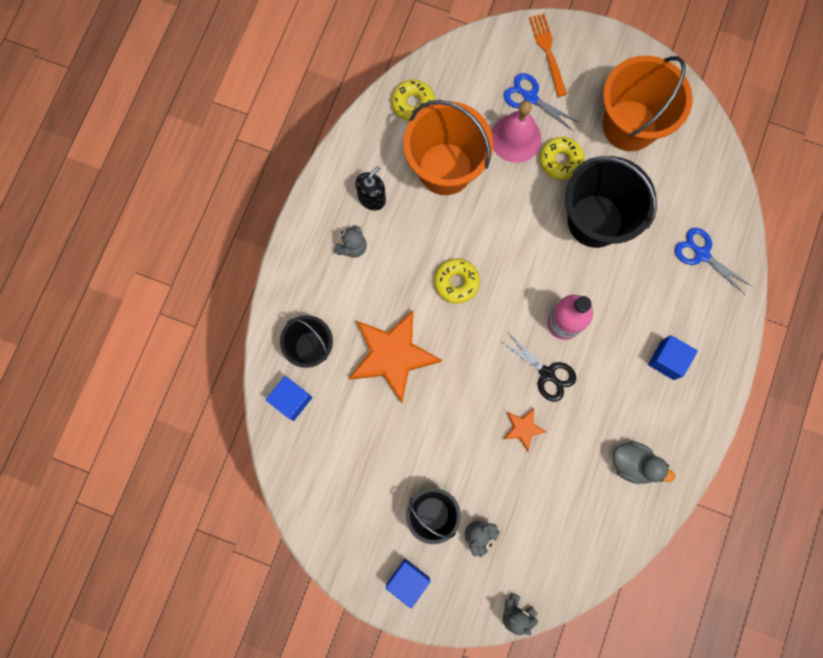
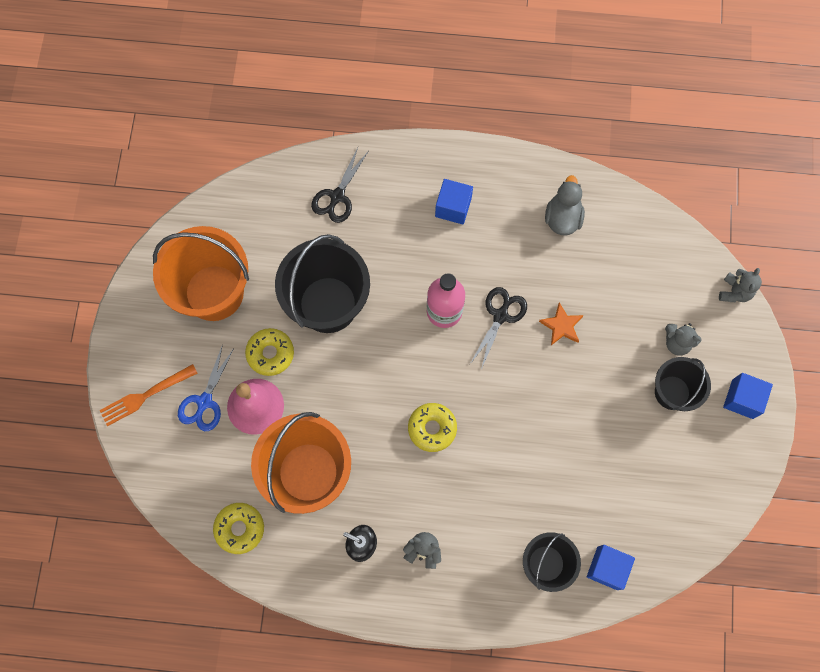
camera: 105 degrees left, 5 degrees down
orange star [349,311,442,403] -> none
blue scissors [675,228,751,294] -> black scissors [311,147,368,223]

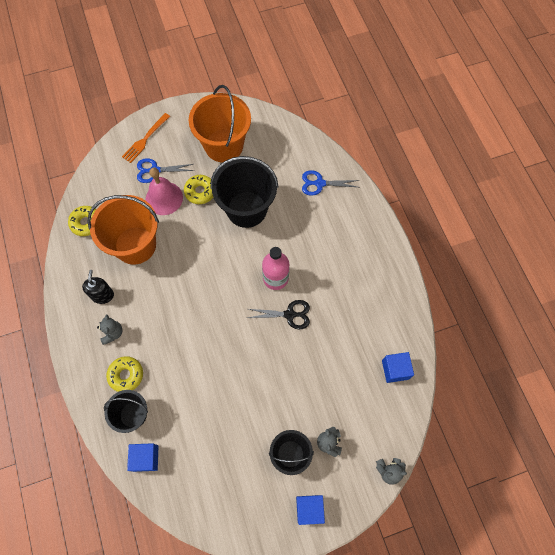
camera: 65 degrees right, 5 degrees down
orange fork [99,364,198,426] -> orange fork turned 90 degrees counterclockwise [122,113,170,163]
black scissors [311,147,368,223] -> blue scissors [302,170,360,196]
yellow donut [408,403,457,452] -> yellow donut moved to [106,356,143,392]
blue cube [435,179,473,224] -> blue cube moved to [382,352,414,383]
orange star [539,302,584,345] -> none
grey duck [545,175,585,235] -> none

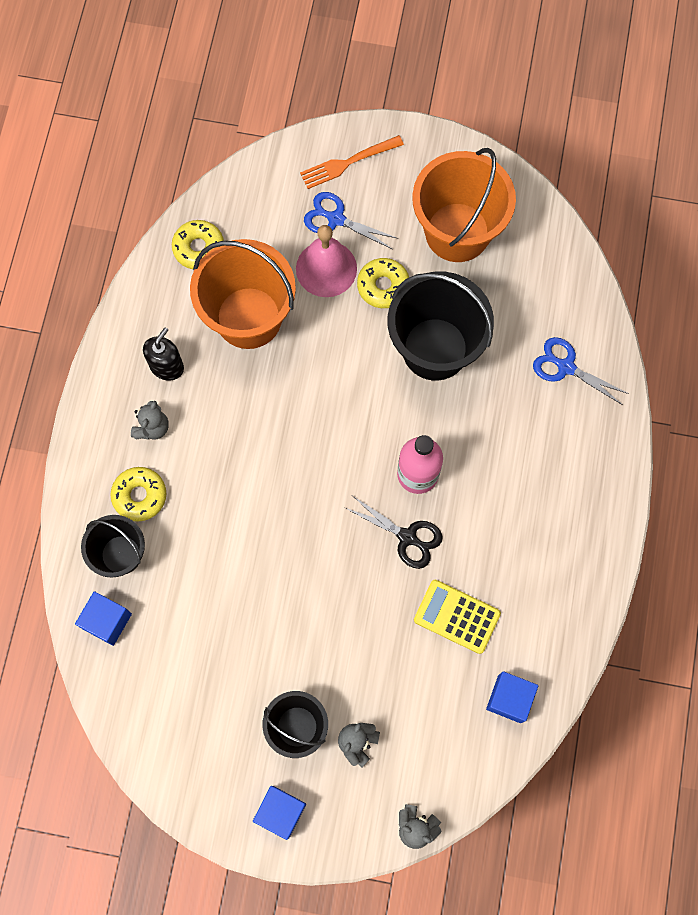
camera: 30 degrees right, 5 degrees up
none -> yellow calculator [414,580,501,654]

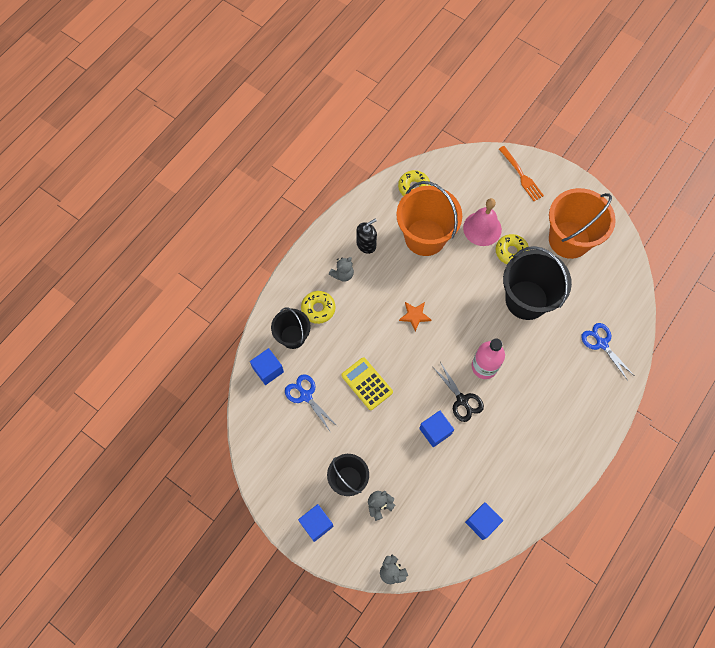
camera: 25 degrees right, 5 degrees down
orange fork [300,135,404,189] -> orange fork turned 120 degrees counterclockwise [499,146,544,201]
blue scissors [304,192,398,249] -> blue scissors moved to [285,374,337,431]
yellow calculator [414,580,501,654] -> yellow calculator moved to [341,357,393,410]
none -> orange star [399,302,431,331]
none -> blue cube [419,411,454,447]

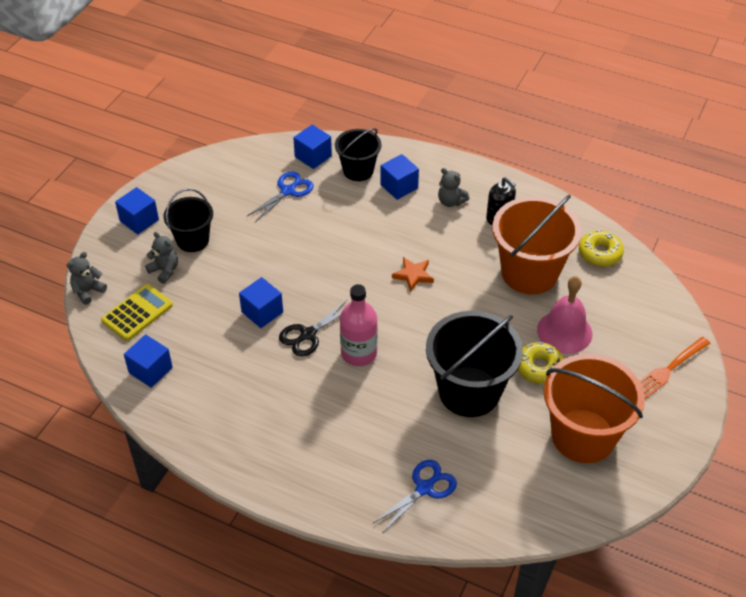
camera: 80 degrees right, 20 degrees down
yellow donut [301,291,335,324] -> blue cube [380,154,419,200]
yellow calculator [341,357,393,410] -> yellow calculator moved to [101,284,173,341]

